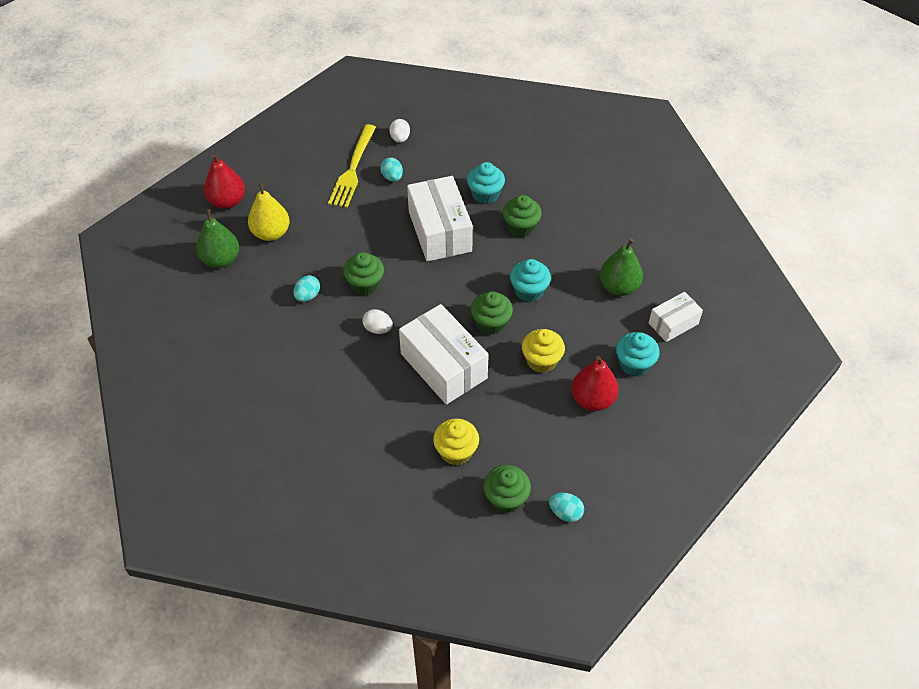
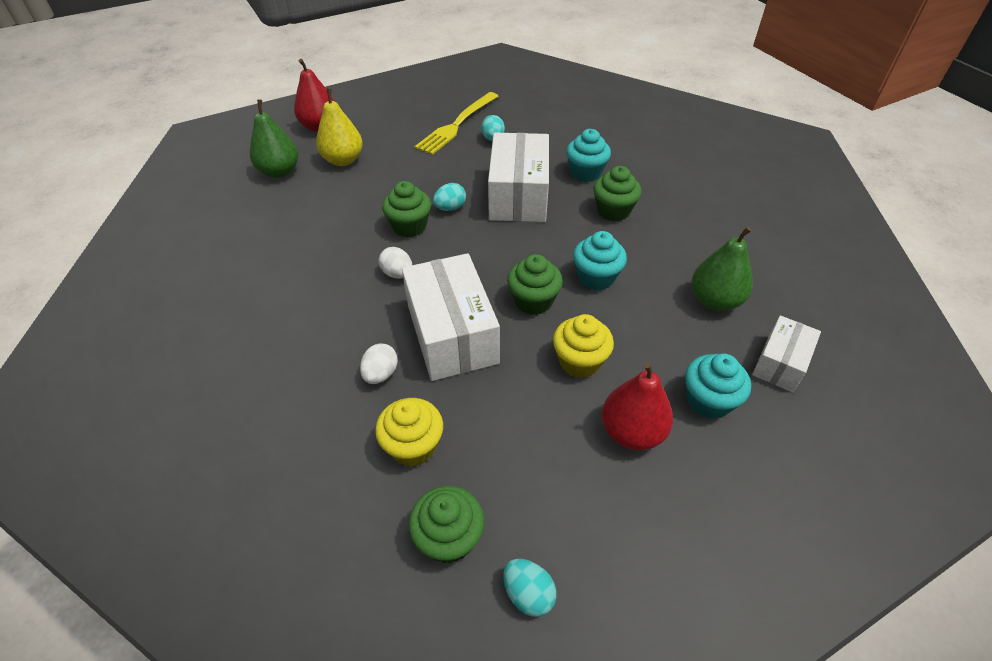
camera: 20 degrees right, 5 degrees down
turquoise egg [293,275,320,302] -> turquoise egg moved to [433,183,466,211]
white egg [390,119,410,143] -> white egg moved to [360,343,398,384]
white box [649,292,703,342] -> white box turned 45 degrees counterclockwise [752,315,821,392]

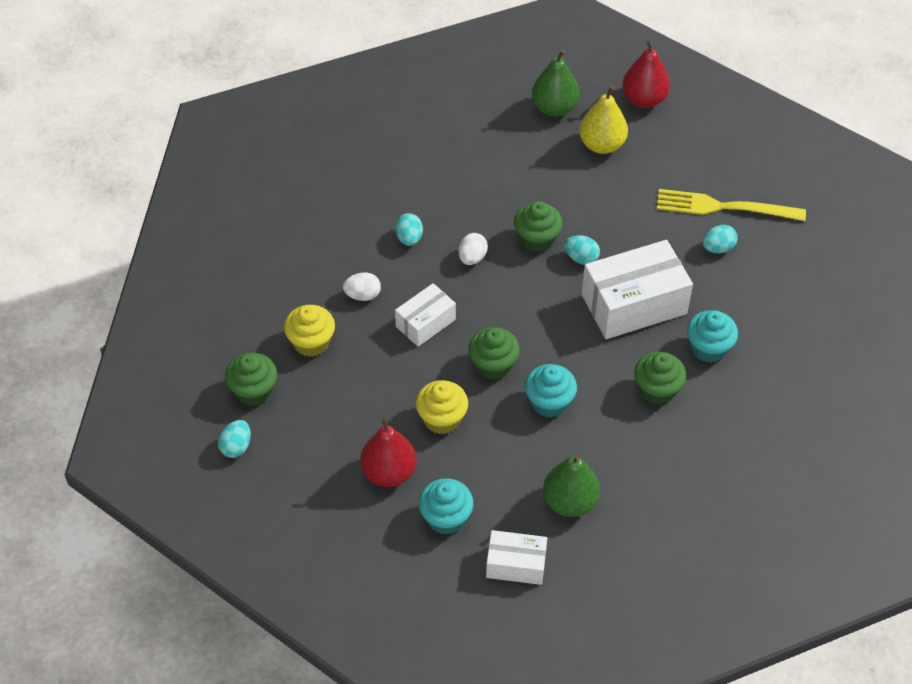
camera: 65 degrees right, 5 degrees up
white box [402,253,500,381] -> white box [395,283,456,347], size x0.56
none -> turquoise egg [395,213,423,246]

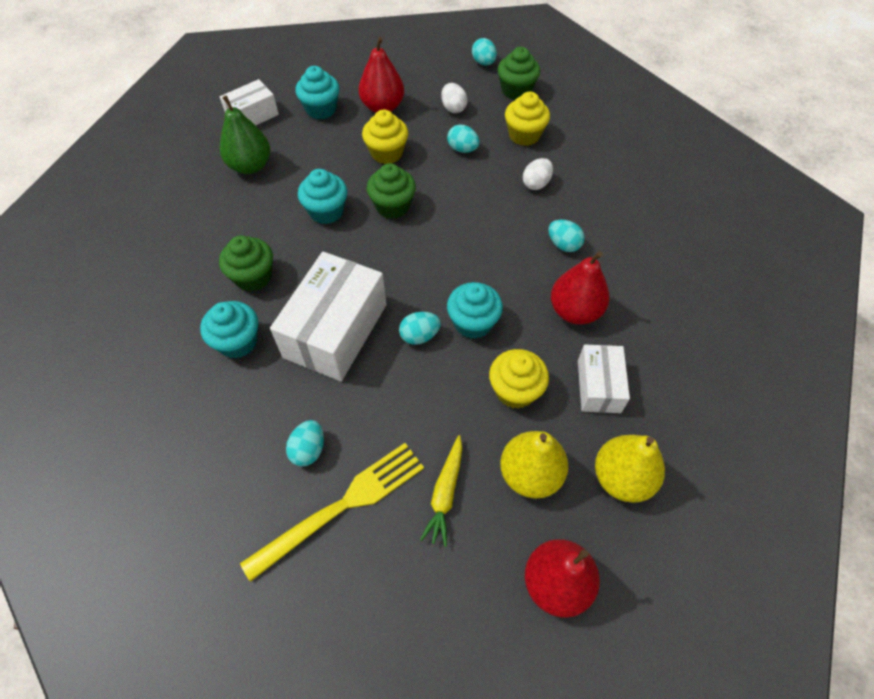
camera: 135 degrees right, 5 degrees up
white box [395,283,456,347] -> white box moved to [578,345,630,413]
white egg [458,233,488,265] -> white egg moved to [441,83,468,113]
green cupcake [514,201,563,253] -> turquoise cupcake [447,282,503,339]
green pear [532,49,580,117] -> yellow pear [595,435,665,503]
none -> yellow carrot [420,435,462,547]
none -> turquoise egg [447,124,479,153]
none -> yellow cupcake [489,349,549,409]
none -> red pear [551,251,610,325]

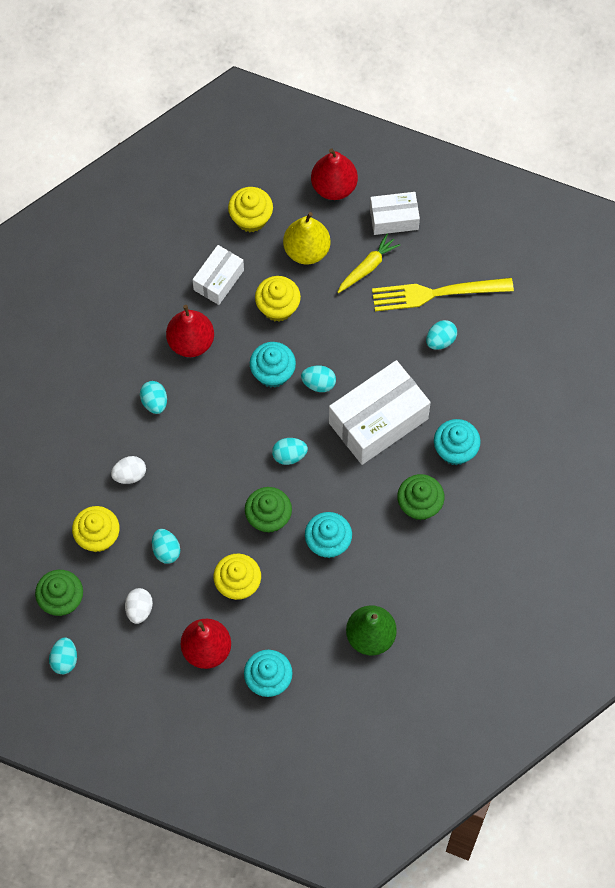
camera: 150 degrees left, 10 degrees up
white box [220,79,279,126] -> white box moved to [370,192,420,235]
yellow pear [595,435,665,503] -> yellow cupcake [228,187,273,232]
none -> turquoise egg [272,438,308,465]

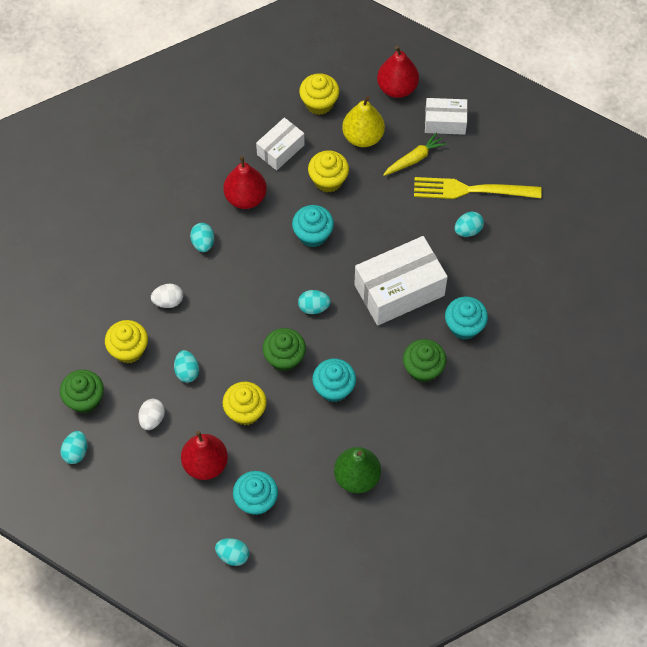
camera: 10 degrees right, 5 degrees down
turquoise egg [301,365,336,392] -> turquoise egg moved to [215,538,249,566]

